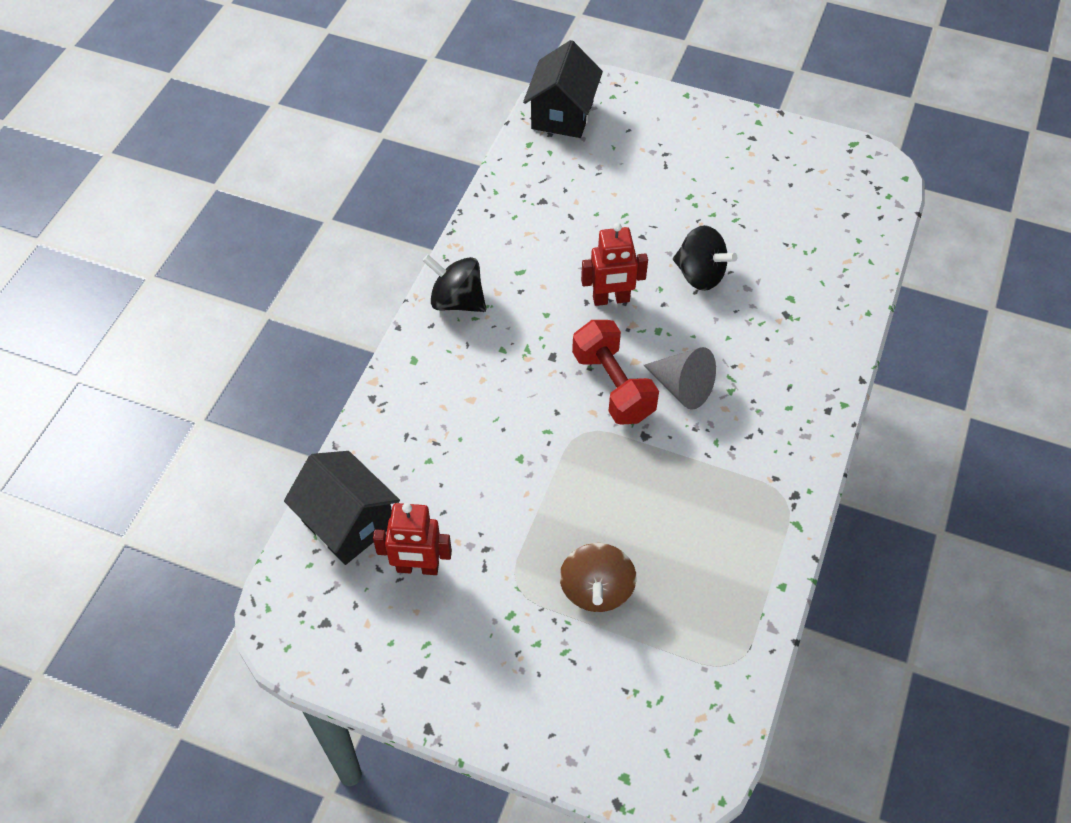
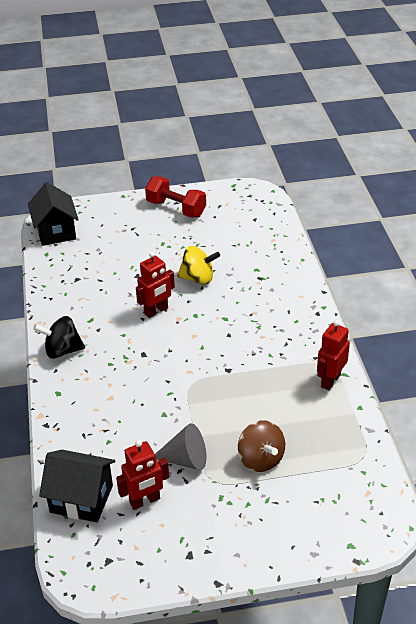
camera: 30 degrees left, 15 degrees down
red dumbbell [572,320,659,425] -> red dumbbell moved to [145,177,206,218]
grey cone [644,347,716,410] -> grey cone moved to [155,423,206,470]
black spinning top [673,225,737,291] -> yellow spinning top [177,246,220,284]
none -> red robot [317,320,350,390]

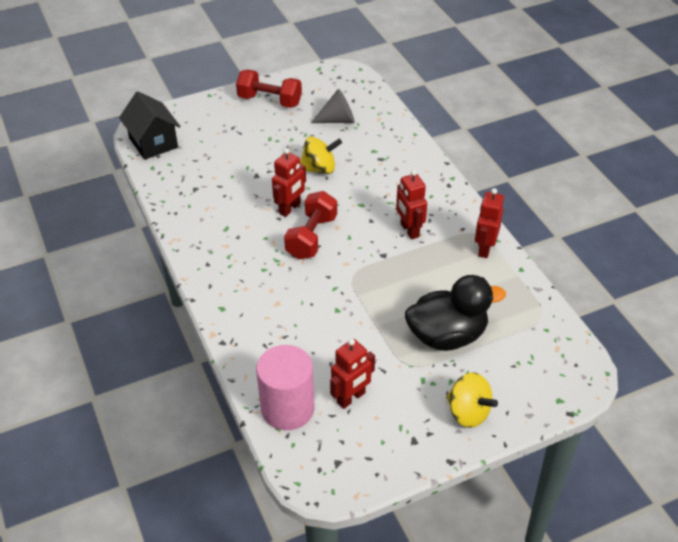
camera: 15 degrees left, 5 degrees up
black spinning top [33,316,85,359] -> none
black house [39,450,115,523] -> pink cylinder [256,345,314,430]
grey cone [155,423,206,470] -> grey cone moved to [311,89,355,123]
brown spinning top [238,420,285,472] -> black duck [405,275,506,351]
none -> red dumbbell [284,191,337,259]
none -> red robot [396,170,427,240]
none -> yellow spinning top [446,372,498,428]

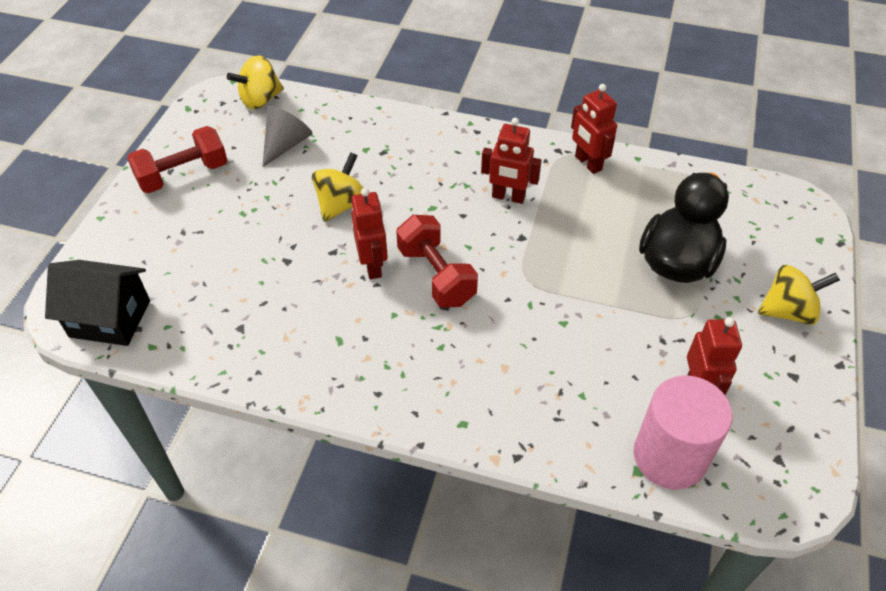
camera: 50 degrees left, 5 degrees up
none -> yellow spinning top [227,55,284,109]

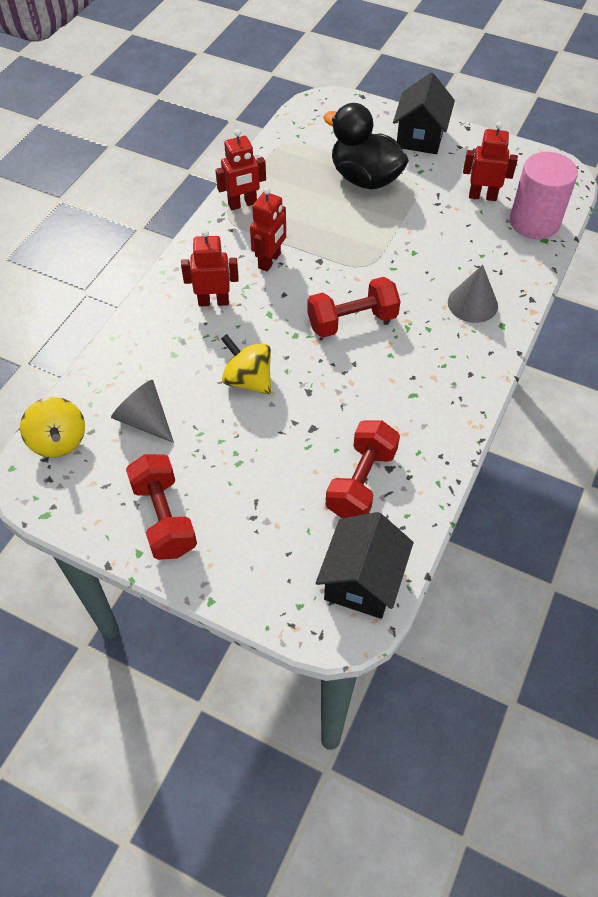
camera: 80 degrees left, 5 degrees up
red robot [351,188,388,279] -> red robot moved to [181,229,239,306]
yellow spinning top [758,265,840,325] -> black house [393,73,455,154]
none -> red dumbbell [326,420,400,518]
none -> grey cone [448,265,498,323]

